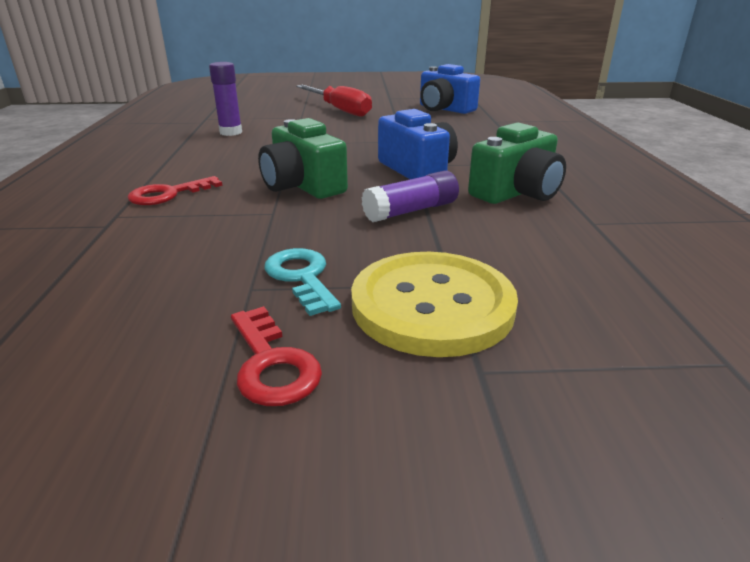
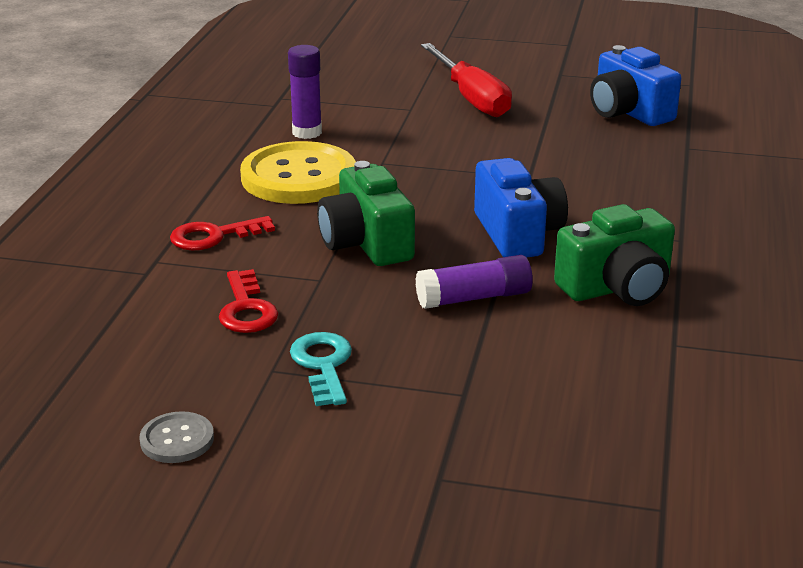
camera: 15 degrees right, 0 degrees up
red key [231,306,322,406] -> red key moved to [219,269,278,333]
yellow button [351,252,518,357] -> yellow button moved to [240,141,356,204]
none -> grey button [139,411,214,463]

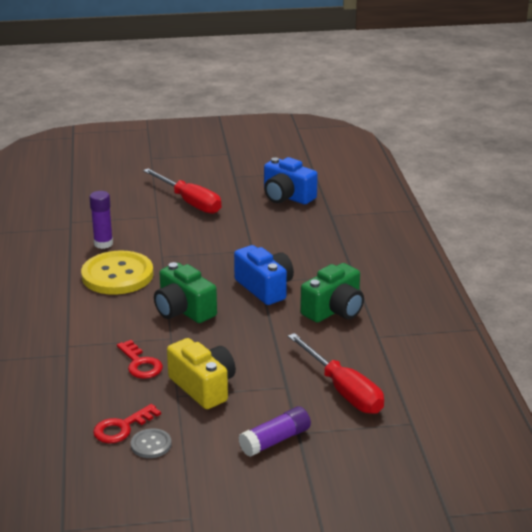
camera: 20 degrees left, 0 degrees up
red key [170,216,275,251] -> red key moved to [93,404,161,443]
turquoise key [290,332,352,406] -> yellow camera [167,338,236,409]
purple glue stick [415,255,533,309] -> purple glue stick moved to [238,406,311,457]
none -> red screwdriver [288,333,384,414]

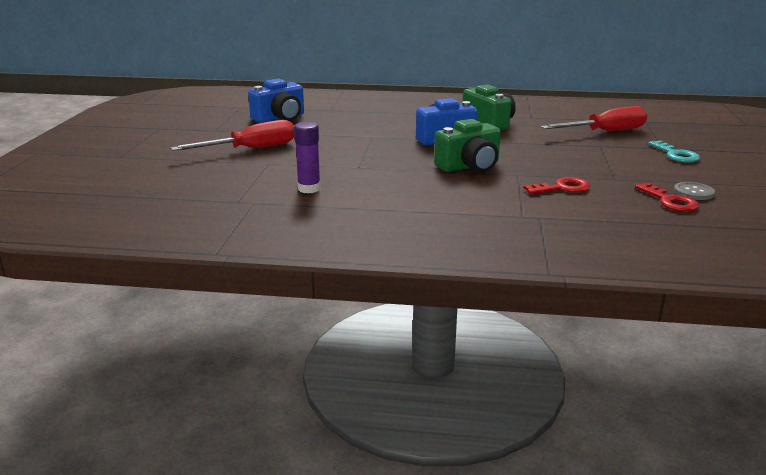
camera: 75 degrees left, 5 degrees down
yellow button [81,251,154,295] -> none
yellow camera [167,338,236,409] -> none
purple glue stick [238,406,311,457] -> turquoise key [648,140,700,163]

